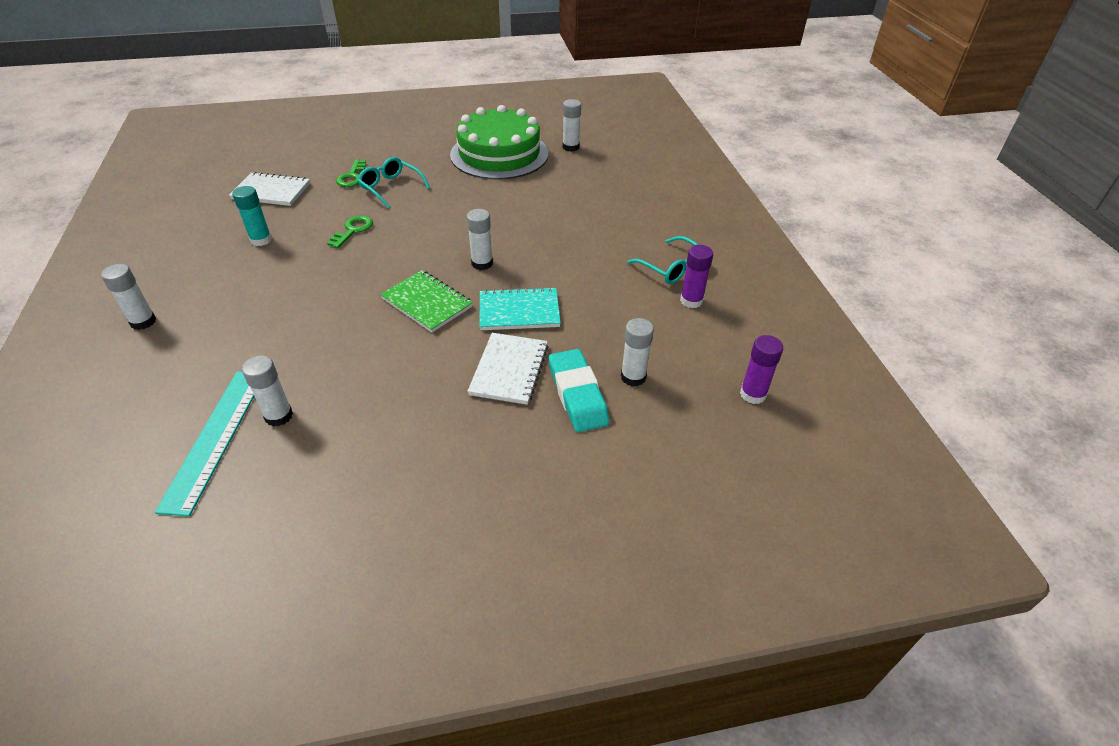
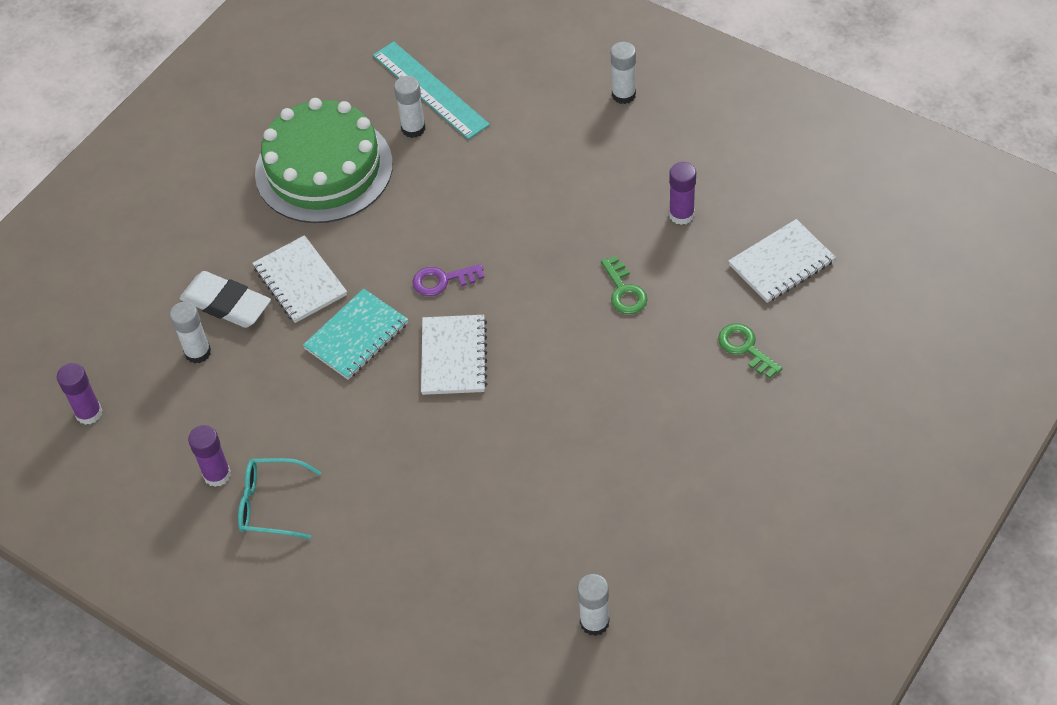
camera: 140 degrees right, 10 degrees up
turquoise glue stick [232,186,272,246] -> purple glue stick [669,162,696,225]
turquoise glasses [357,157,430,209] -> none
green notebook [380,270,473,333] -> purple key [412,264,484,296]
green cake [450,105,548,180] -> green cake moved to [255,98,393,223]
white glue stick [467,209,493,270] -> white notebook [421,315,487,395]
turquoise eraser [549,349,609,432] -> white eraser [179,271,271,328]

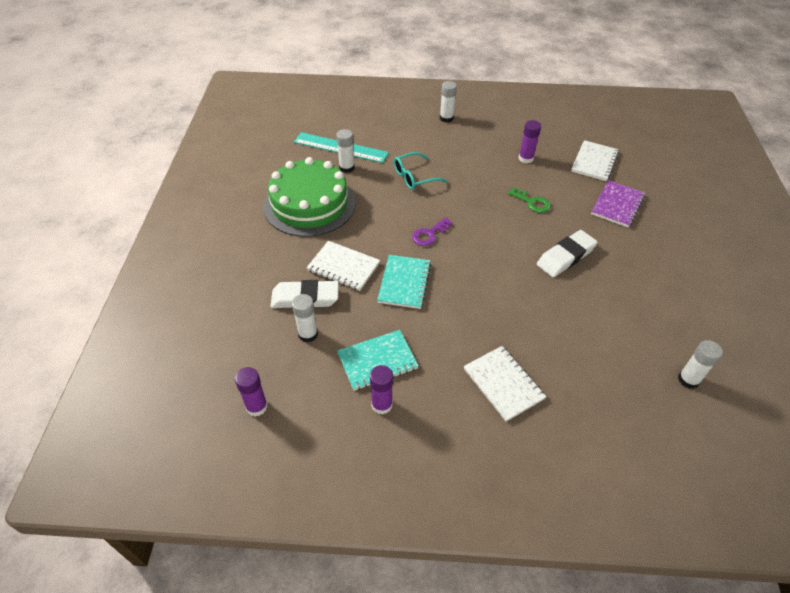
camera: 35 degrees left, 5 degrees down
turquoise glasses [238,458,321,539] -> turquoise glasses moved to [394,152,447,190]
white notebook [421,315,487,395] -> white notebook moved to [464,346,546,422]
green key [718,323,782,379] -> purple notebook [591,180,645,227]
none -> turquoise notebook [337,330,419,391]
none -> white eraser [537,230,598,277]

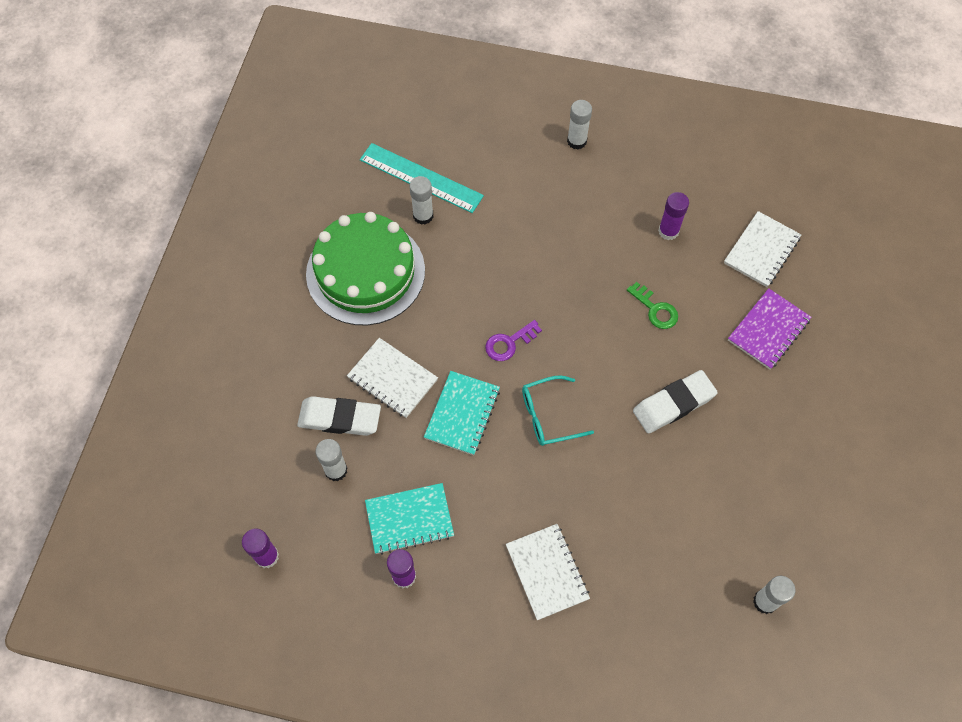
camera: 10 degrees right, 15 degrees up
turquoise glasses [394,152,447,190] -> turquoise glasses moved to [522,376,594,446]

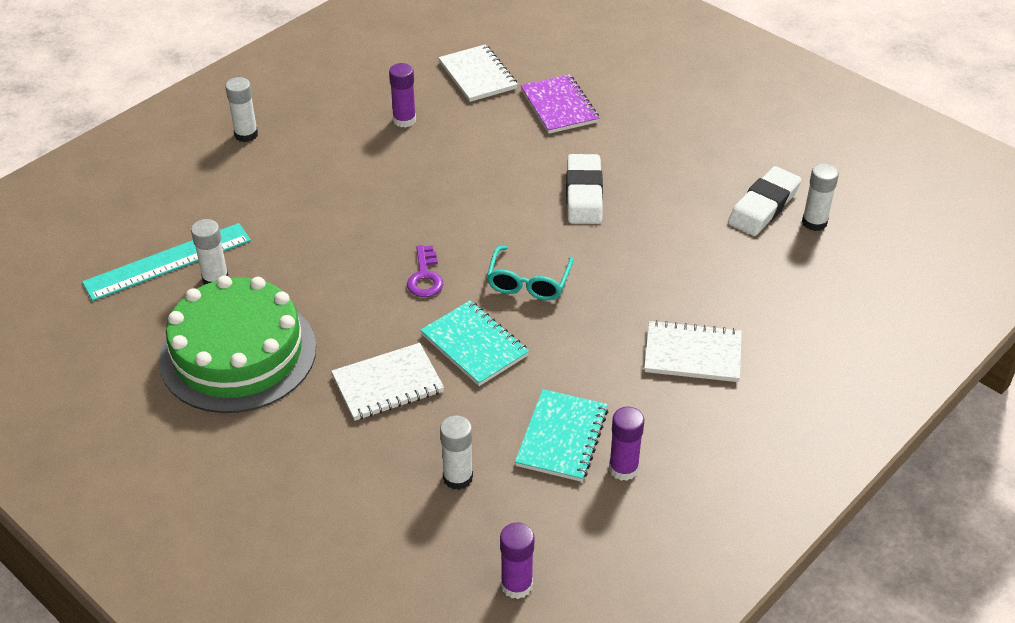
camera: 60 degrees left, 20 degrees down
white eraser [297,396,381,436] -> white eraser moved to [728,166,802,236]
green key [627,282,678,329] -> none

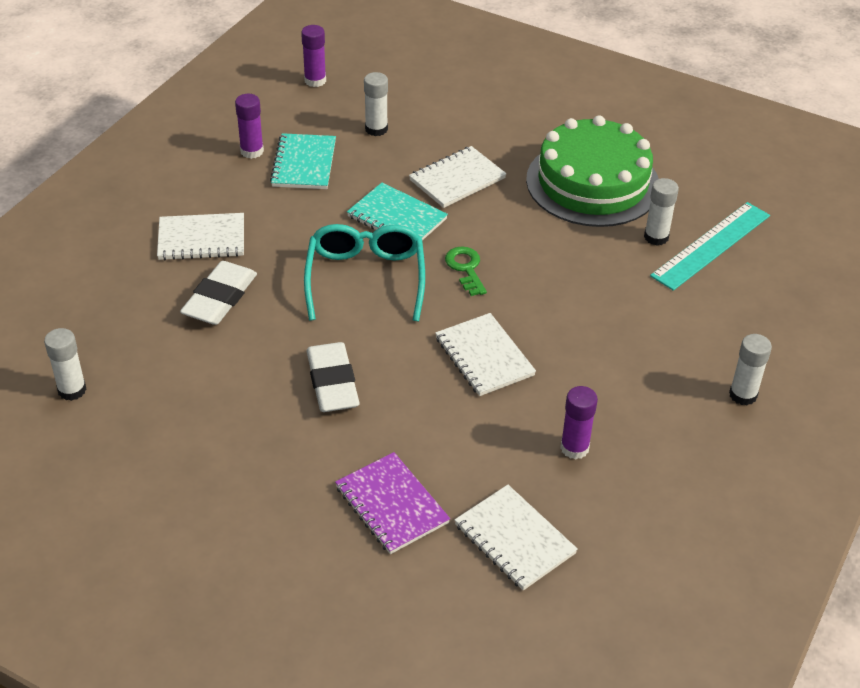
camera: 165 degrees right, 0 degrees up
purple key [407,245,443,297] -> green key [445,247,487,296]
turquoise glasses [487,246,573,300] -> turquoise glasses [304,224,425,321], size x1.50
white eraser [728,166,802,236] -> white eraser moved to [180,261,257,325]
none -> white notebook [435,313,536,396]

